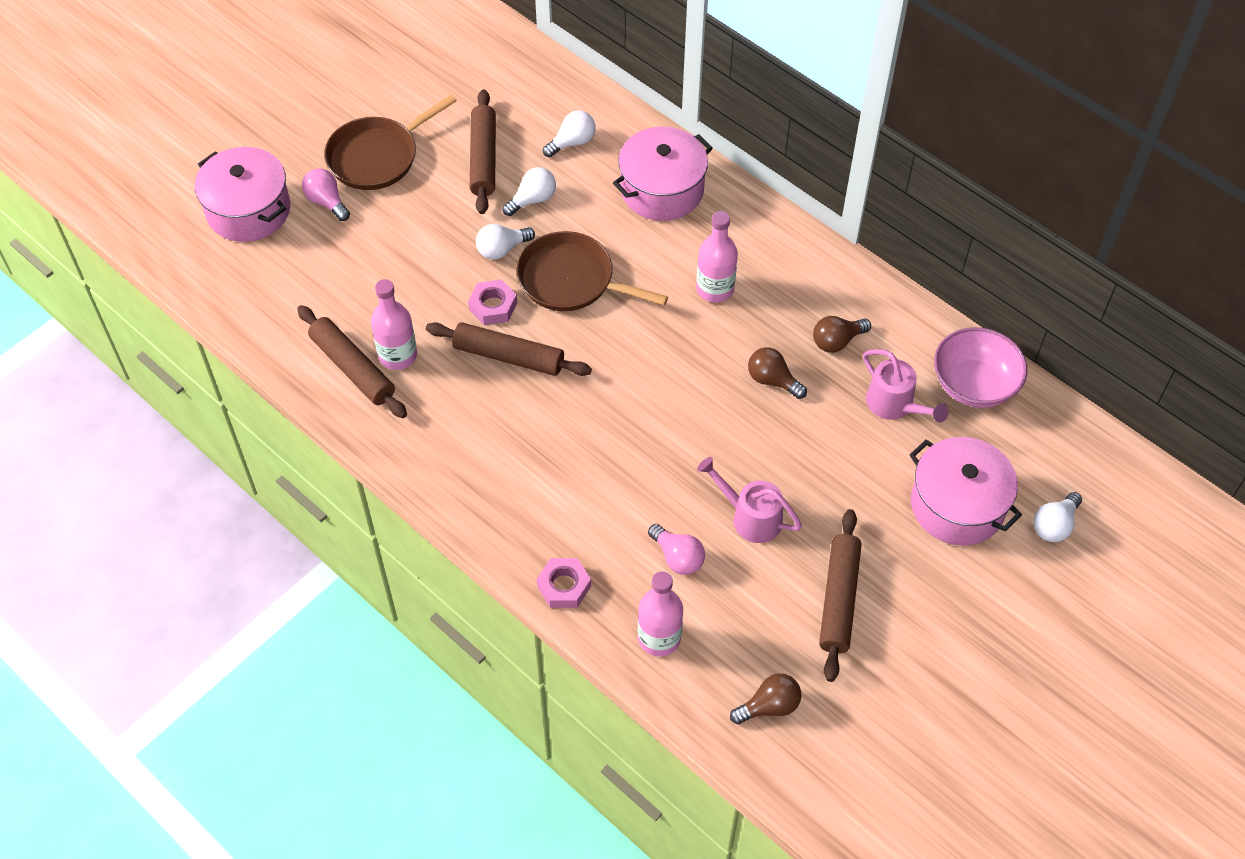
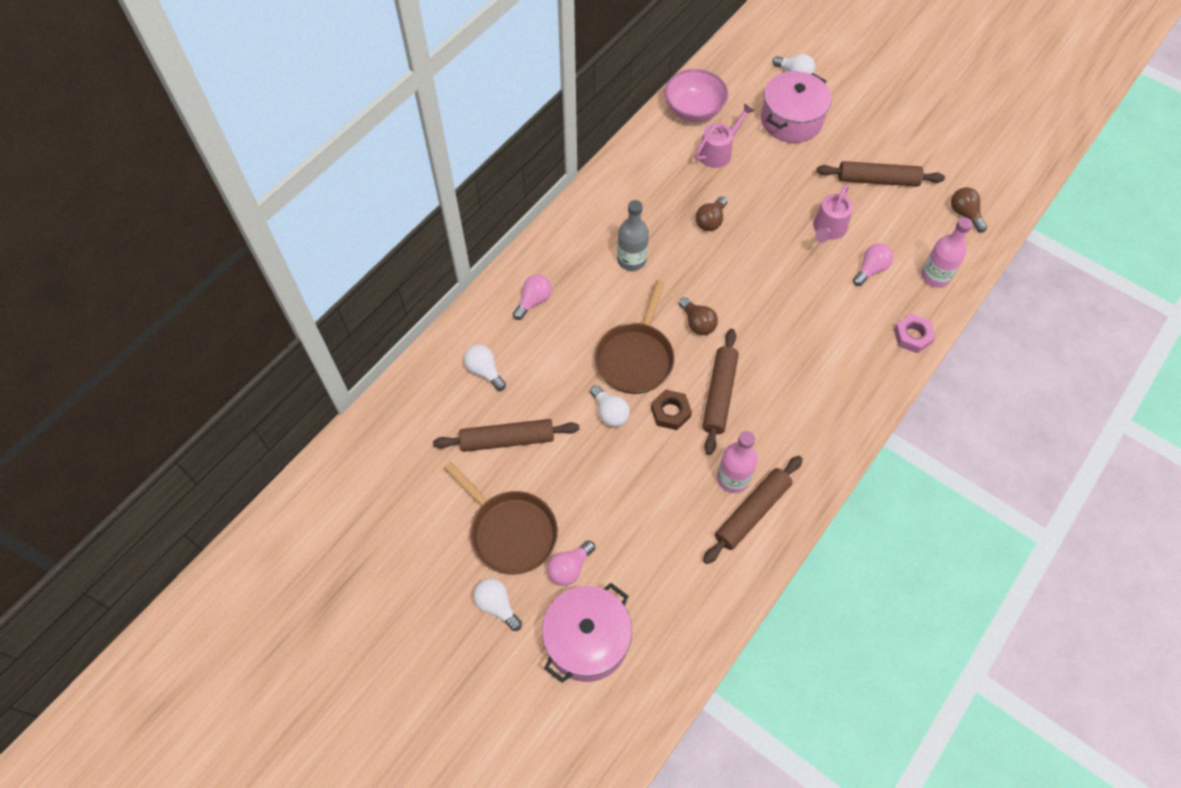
camera: 95 degrees left, 5 degrees up
pink nut [468,279,517,325] -> brown nut [651,389,692,430]
white light bulb [503,167,556,216] -> white light bulb moved to [473,579,522,631]
pink pot [613,127,713,221] -> pink light bulb [513,274,552,320]
pink bottle [696,211,738,302] -> grey bottle [617,200,649,271]
brown light bulb [813,316,871,353] -> brown light bulb moved to [678,297,718,335]

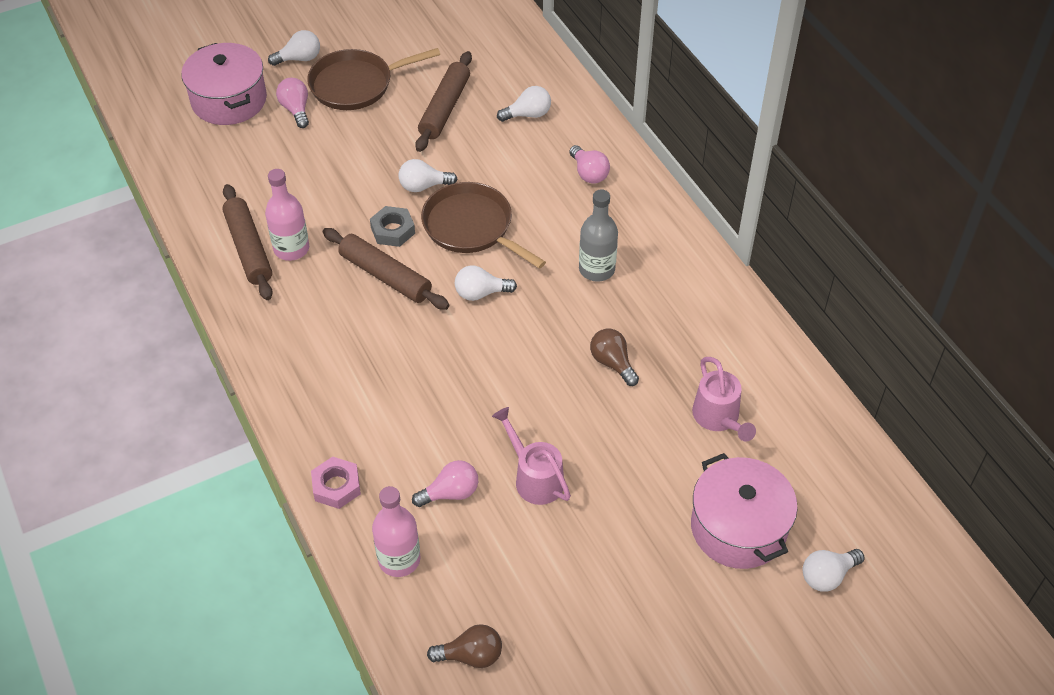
camera: 115 degrees right, 10 degrees down
brown nut [651,389,692,430] -> grey nut [370,206,415,247]
pink bowl [664,69,728,122] -> none
brown light bulb [678,297,718,335] -> white light bulb [455,265,517,301]
brown rolling pin [817,161,945,187] -> none
pink light bulb [853,243,893,286] -> pink light bulb turned 90 degrees counterclockwise [412,460,478,507]

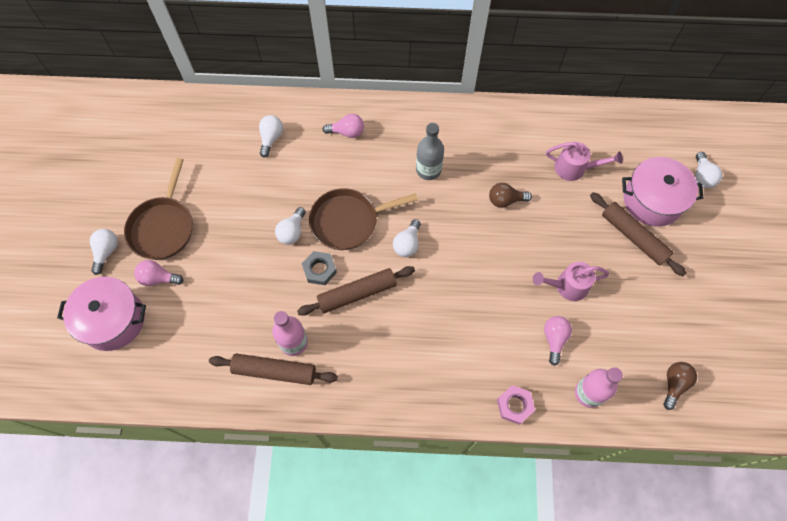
camera: 60 degrees left, 15 degrees up
brown rolling pin [415,51,472,152] -> brown rolling pin moved to [590,192,686,276]

